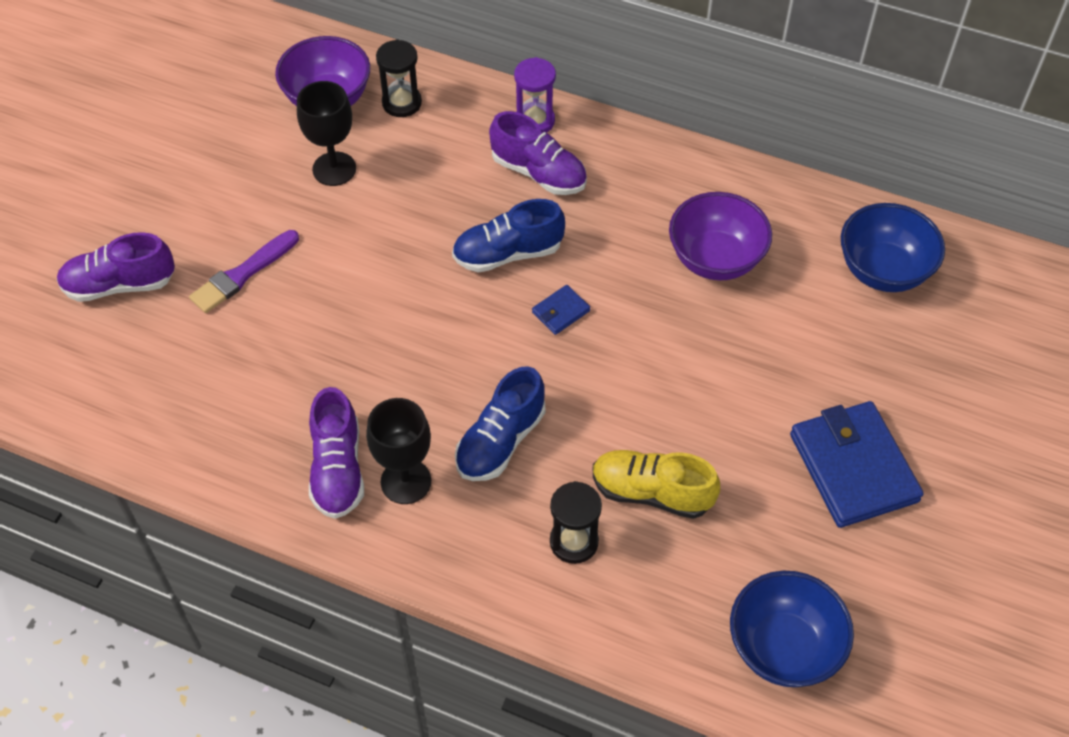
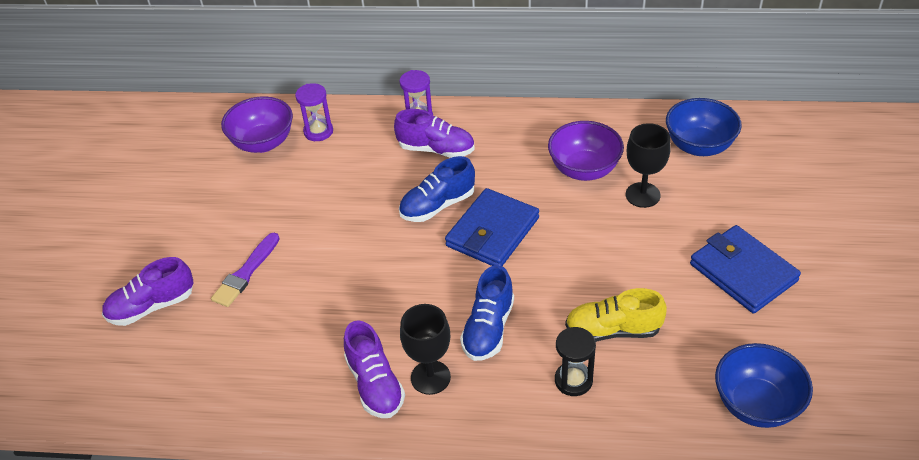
camera: 15 degrees left, 10 degrees down
black goblet [297,81,356,186] -> black goblet moved to [626,123,671,208]
black hourglass [376,39,422,117] -> purple hourglass [295,83,333,141]
blue wallet [532,285,590,335] -> blue wallet [445,188,539,266], size x2.28

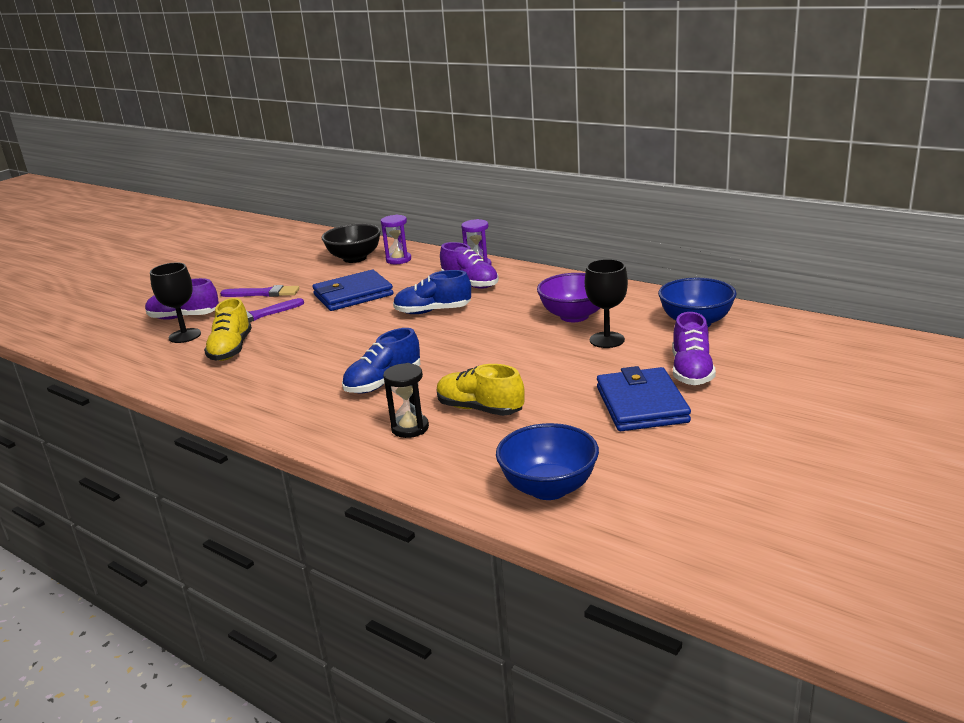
camera: 30 degrees right, 20 degrees down
purple bowl [221,96,293,153] -> black bowl [322,224,381,263]
purple shoe [344,321,405,418] -> purple shoe moved to [672,312,716,385]
black goblet [400,304,451,395] -> black goblet moved to [150,263,201,343]
blue wallet [445,188,539,266] -> blue wallet moved to [312,270,393,311]
none -> yellow shoe [204,298,252,361]
none -> purple brush [220,285,299,297]

